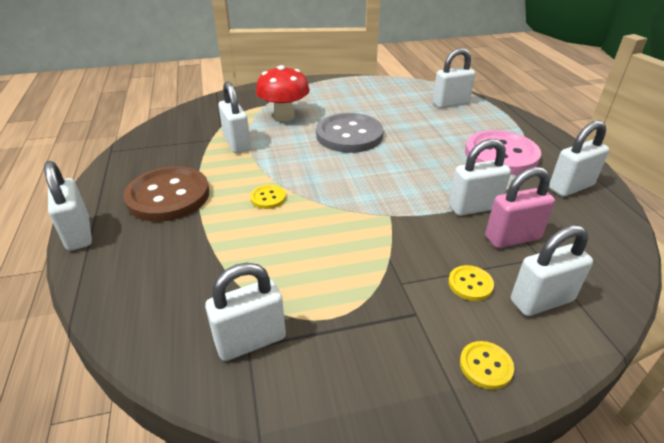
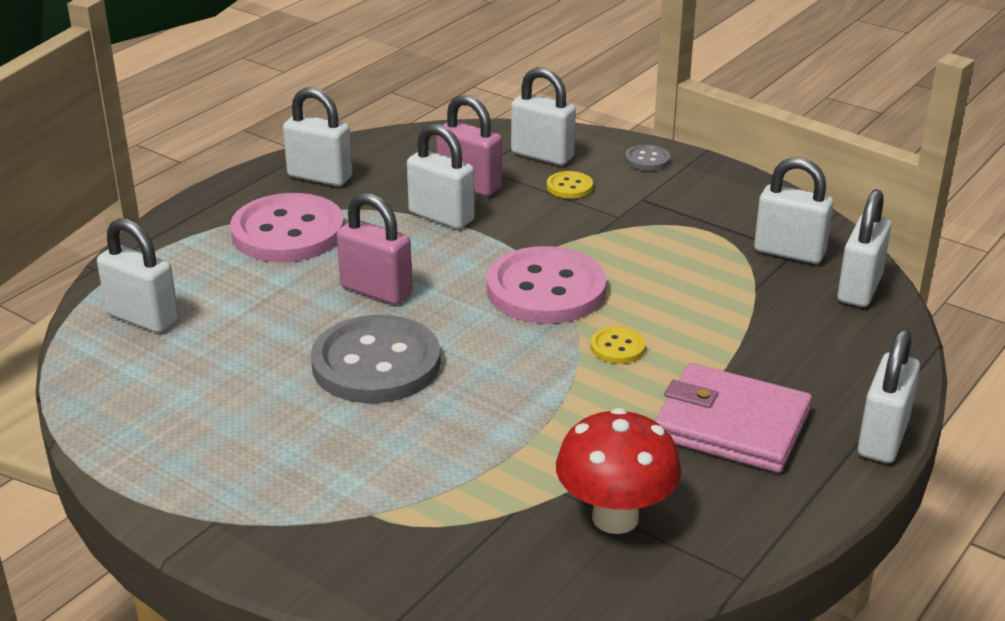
camera: 130 degrees left, 5 degrees down
brown button [123,166,209,222] -> pink wallet [654,363,812,473]
white padlock [218,82,251,153] -> white padlock moved to [838,189,892,307]
red mushroom [256,65,310,121] -> red mushroom moved to [556,408,681,534]
yellow button [460,341,514,390] -> grey button [625,145,670,171]
none -> pink padlock [337,193,412,305]
none -> pink button [487,246,607,324]

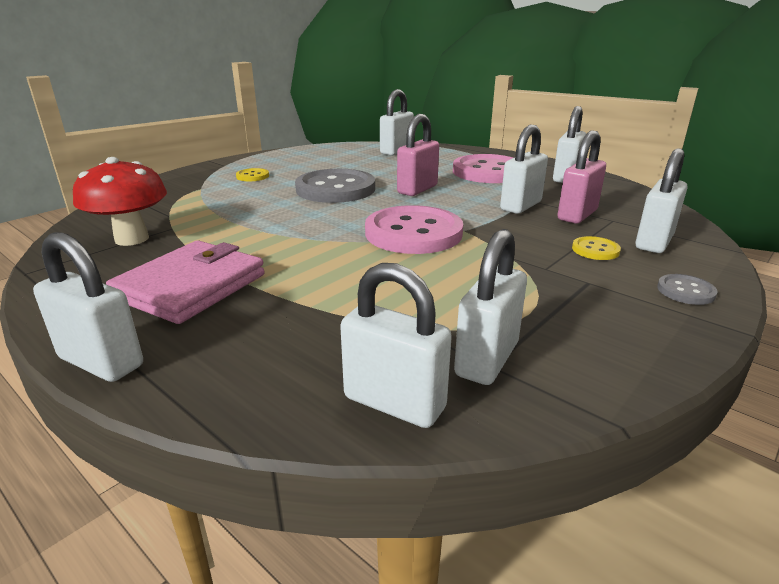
camera: 95 degrees right, 5 degrees down
yellow button [590,326,646,364] -> yellow button moved to [236,168,269,181]

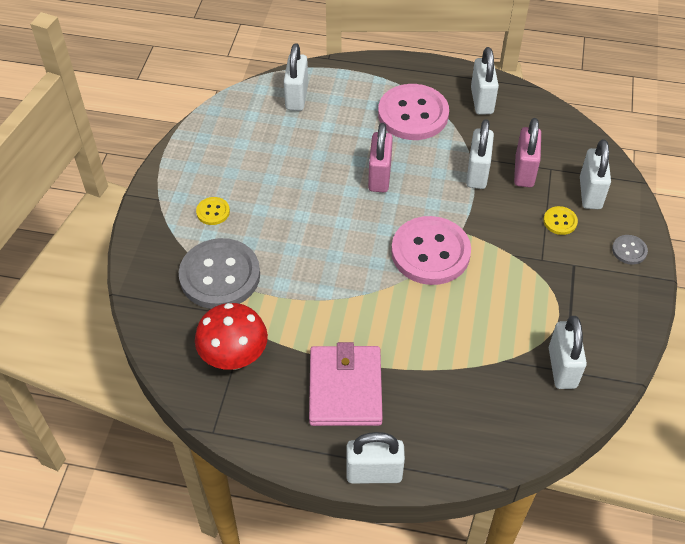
camera: 30 degrees left, 25 degrees up
grey button [295,169,375,203] -> grey button moved to [179,238,260,309]
white padlock [340,263,452,428] -> none

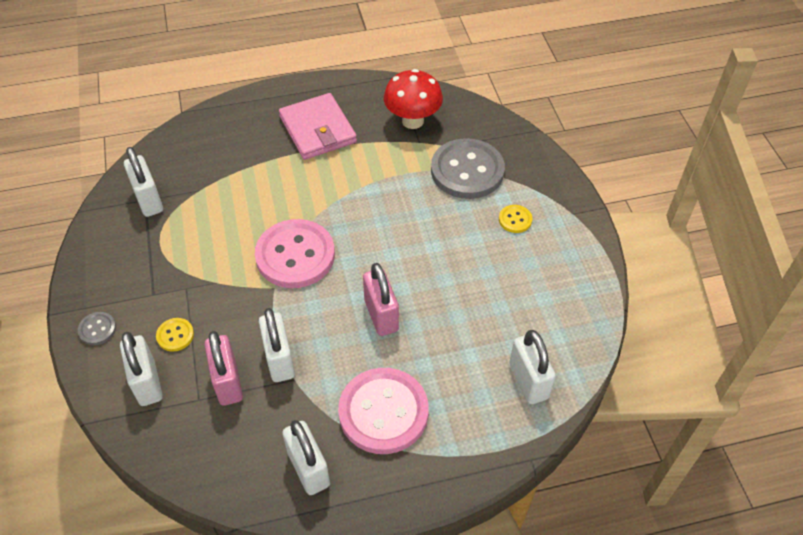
camera: 155 degrees right, 0 degrees up
white padlock [346,432,405,483] -> none

